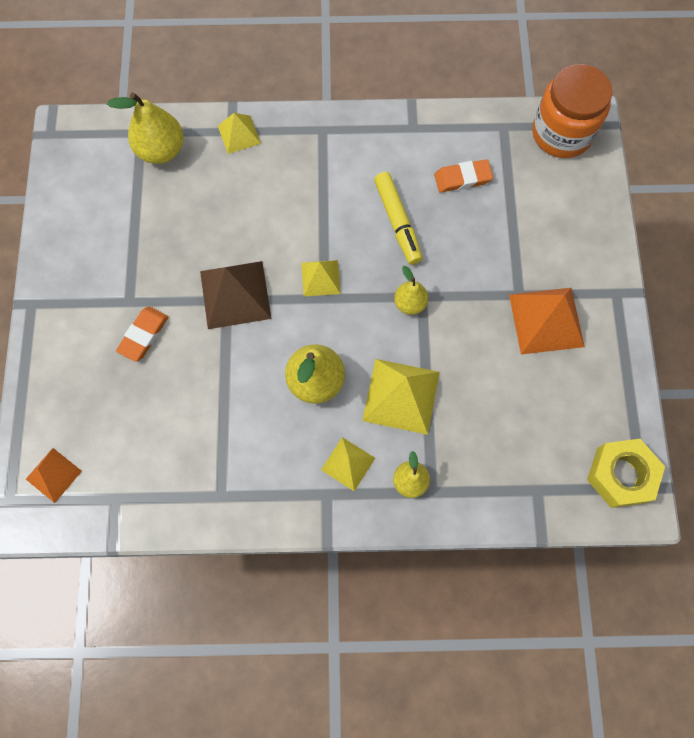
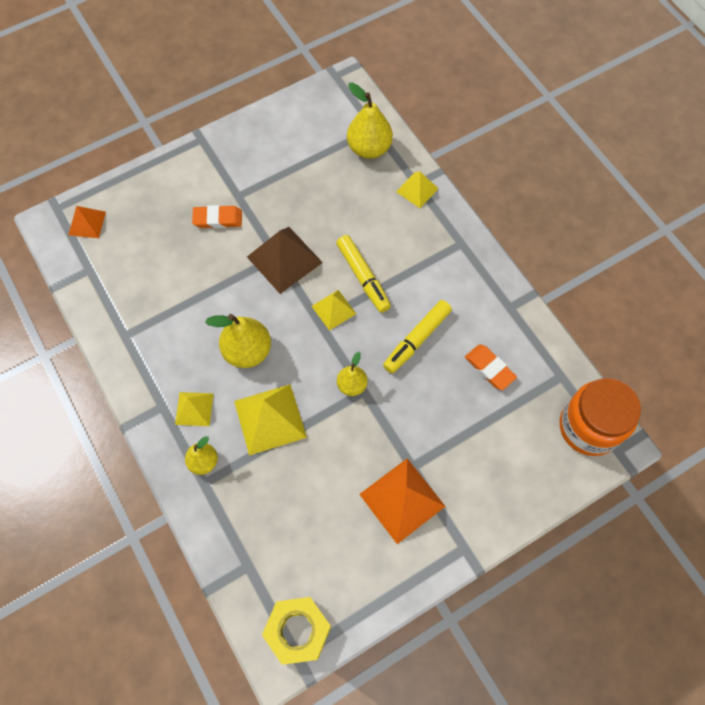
camera: 60 degrees right, 5 degrees down
none -> yellow marker [336,235,391,313]

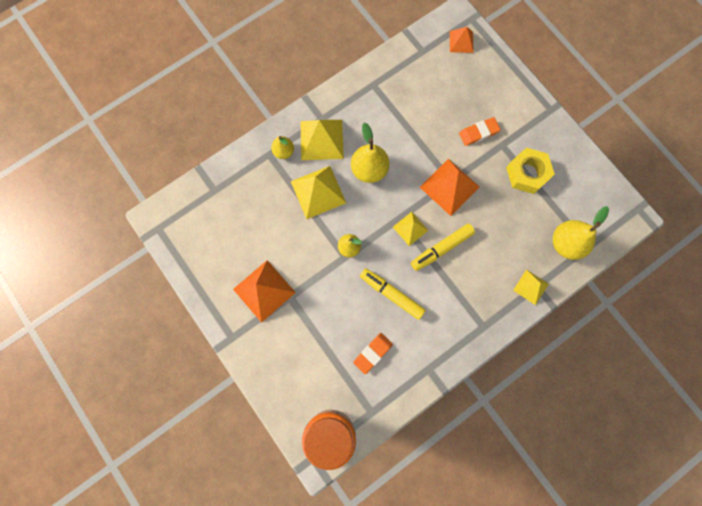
camera: 85 degrees right, 10 degrees up
yellow pyramid [175,392,213,426] -> yellow pyramid [300,120,344,160], size x1.71
orange eraser [192,205,242,228] -> orange eraser turned 75 degrees clockwise [459,117,501,146]
brown pyramid [247,227,323,294] -> orange pyramid [420,159,480,216]
yellow nut [262,597,331,665] -> yellow nut moved to [506,147,555,194]

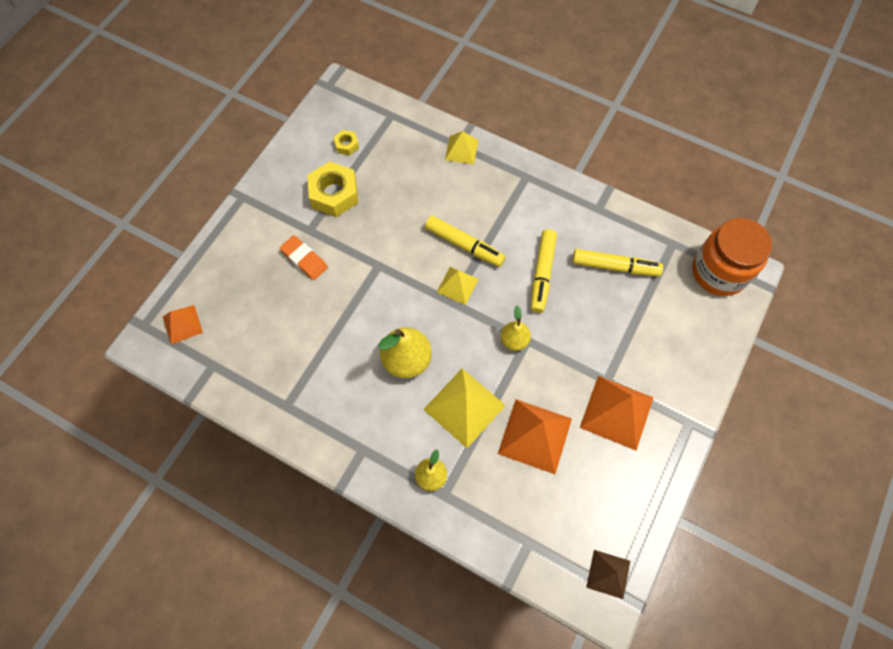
camera: 115 degrees left, 10 degrees down
yellow pyramid [300,120,344,160] -> none
orange eraser [353,333,393,374] -> yellow marker [572,249,663,276]
orange pyramid [420,159,480,216] -> orange pyramid moved to [498,399,572,474]
yellow pear [553,206,609,260] -> none
none -> yellow nut [333,130,359,155]
none -> brown pyramid [586,550,630,599]

